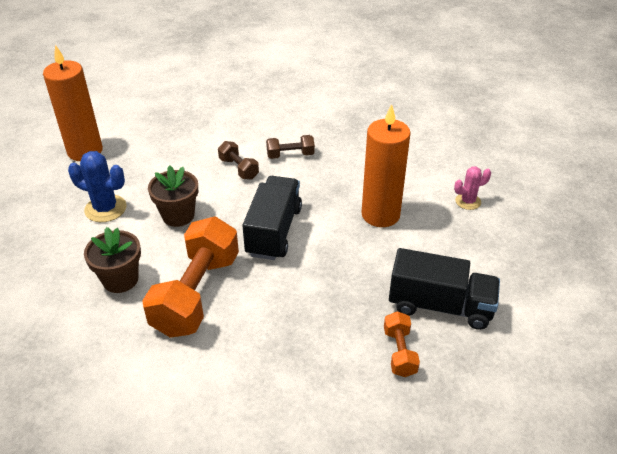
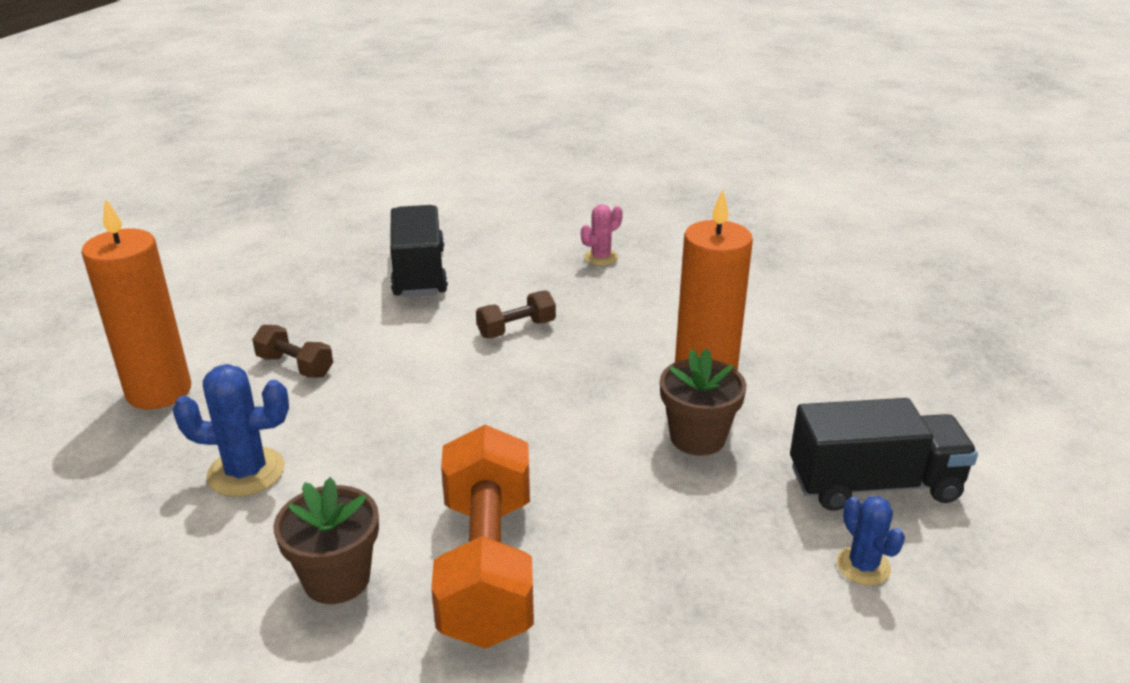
camera: 20 degrees left, 10 degrees down
brown flower pot [148,165,198,227] -> brown flower pot moved to [660,348,747,456]
brown dumbbell [218,141,259,180] -> brown dumbbell moved to [252,325,333,378]
black truck [242,176,302,260] -> black truck moved to [390,205,448,297]
orange dumbbell [384,311,420,377] -> blue cactus [837,496,905,585]
pink cactus [454,166,491,210] -> pink cactus moved to [581,204,623,266]

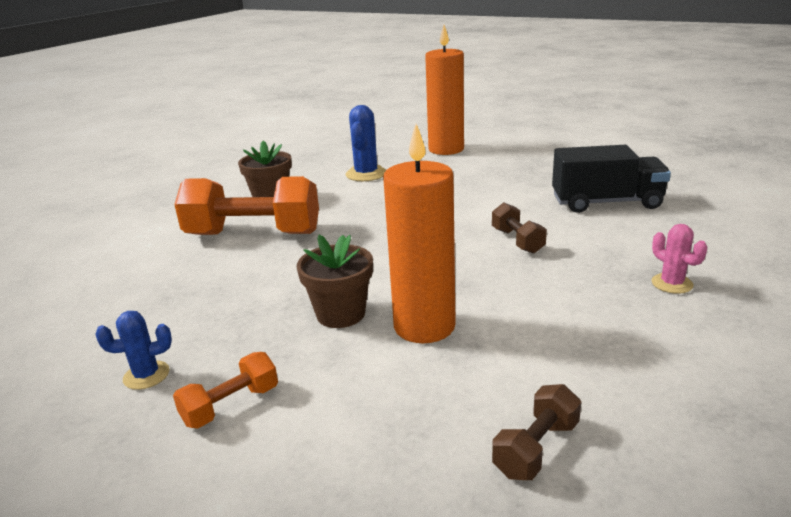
camera: 100 degrees right, 5 degrees down
brown dumbbell [252,325,333,378] -> brown dumbbell moved to [492,384,581,480]
black truck [790,398,978,511] -> orange dumbbell [173,352,278,428]

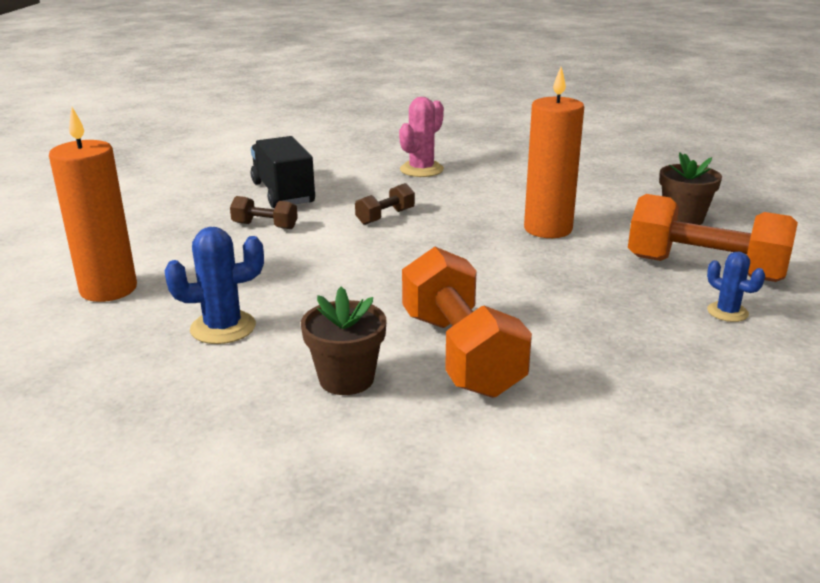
camera: 115 degrees left, 0 degrees up
orange dumbbell [173,352,278,428] -> orange dumbbell [628,194,798,282], size x2.11
brown flower pot [297,235,373,328] -> brown flower pot moved to [659,152,722,225]
brown dumbbell [492,384,581,480] -> brown dumbbell moved to [230,196,298,229]
pink cactus [652,224,707,294] -> pink cactus [399,97,444,177], size x1.60

